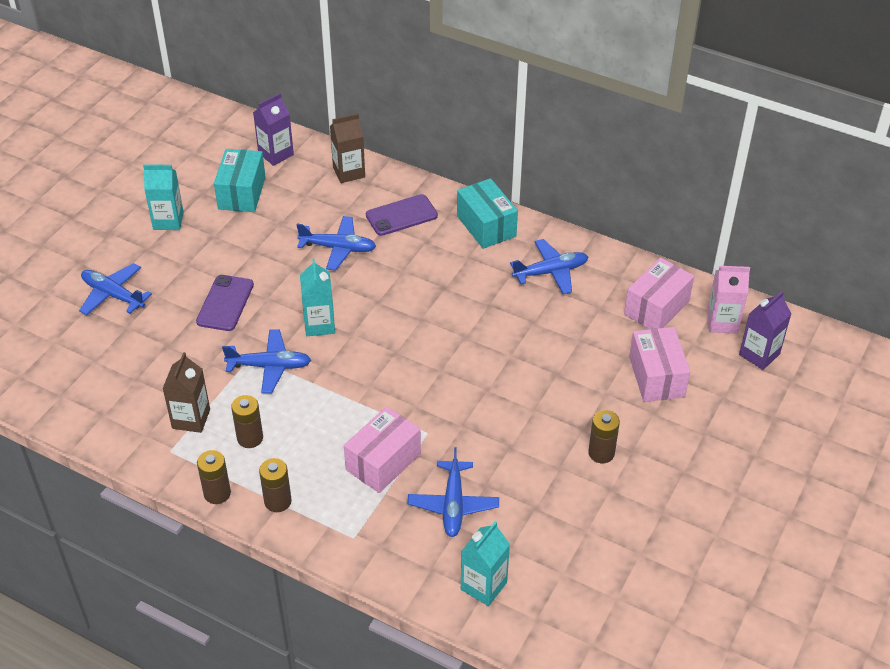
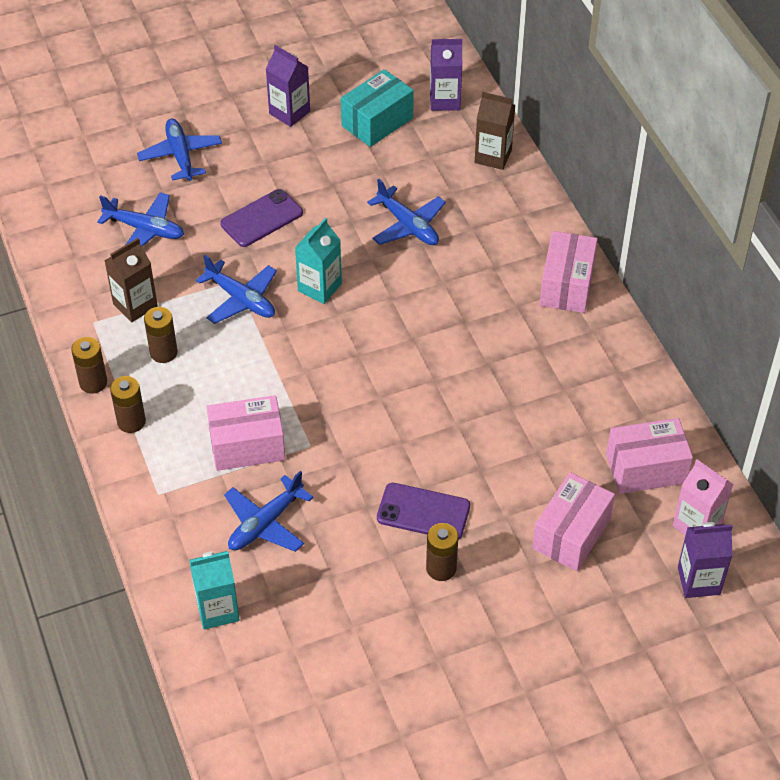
camera: 40 degrees right, 5 degrees up
turquoise carton [143,164,184,230] -> purple carton [266,45,310,127]
purple phone [366,194,438,236] -> purple phone moved to [377,483,470,540]
turquoise box [457,178,518,249] -> pink box [540,231,598,313]
blue plane [510,239,588,294] -> blue plane moved to [97,192,184,246]

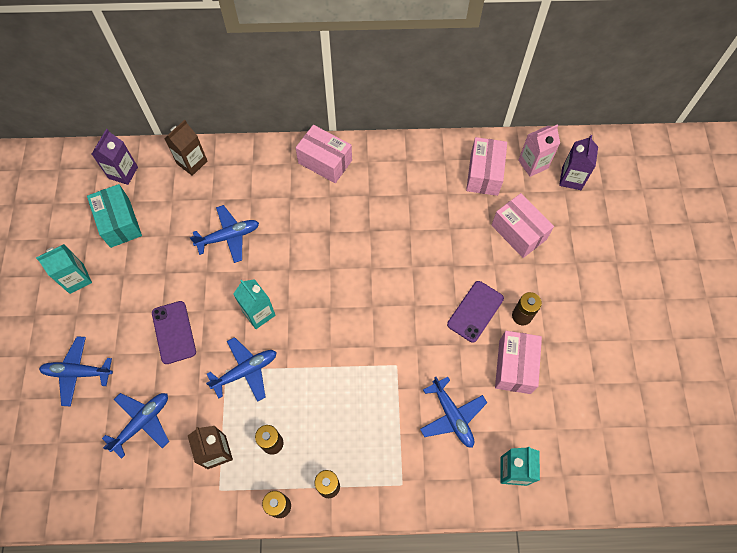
camera: 70 degrees left, 15 degrees up
pink box [207,395,285,471] -> pink box moved to [495,331,542,394]
purple carton [266,45,310,127] -> turquoise carton [36,244,92,294]

